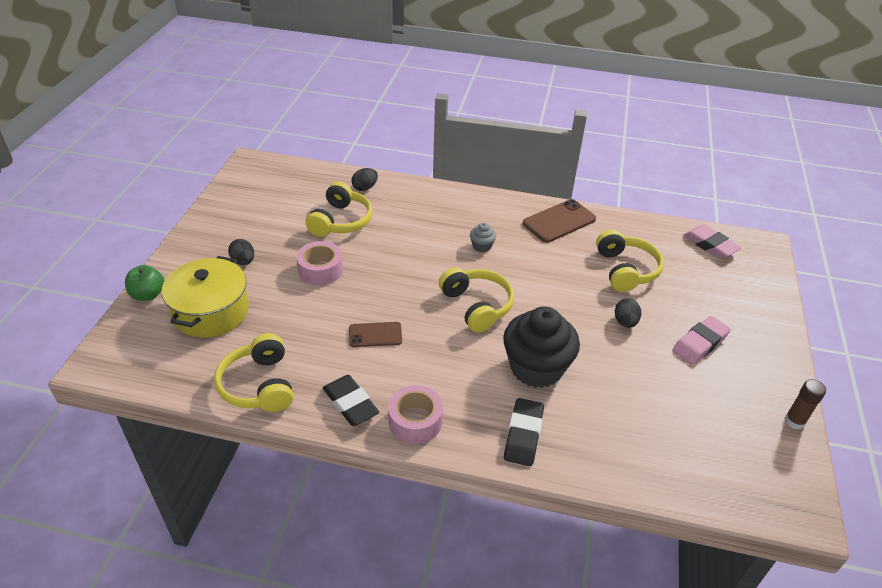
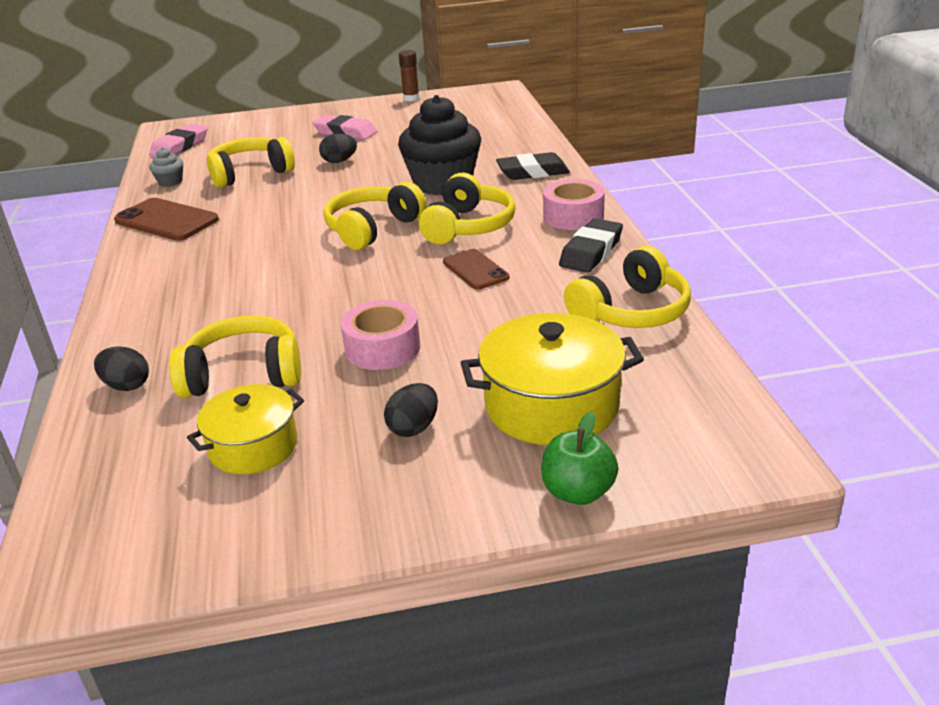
camera: 110 degrees left, 10 degrees down
grey cupcake [470,223,496,252] -> grey cupcake moved to [149,147,183,187]
none -> yellow pot [187,384,304,474]
none -> yellow headphones [419,173,515,244]

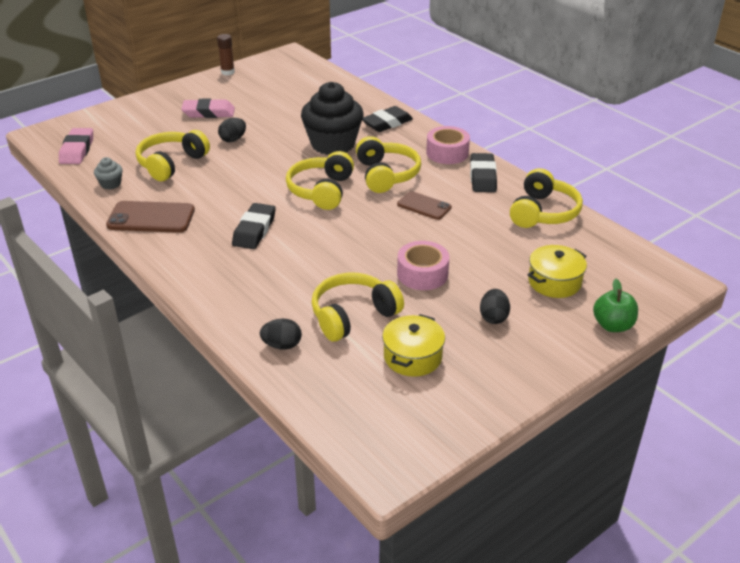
camera: 30 degrees left, 5 degrees up
yellow pot [461,313,644,445] -> yellow pot [528,245,587,298], size x0.64
none -> black eraser [232,203,276,249]

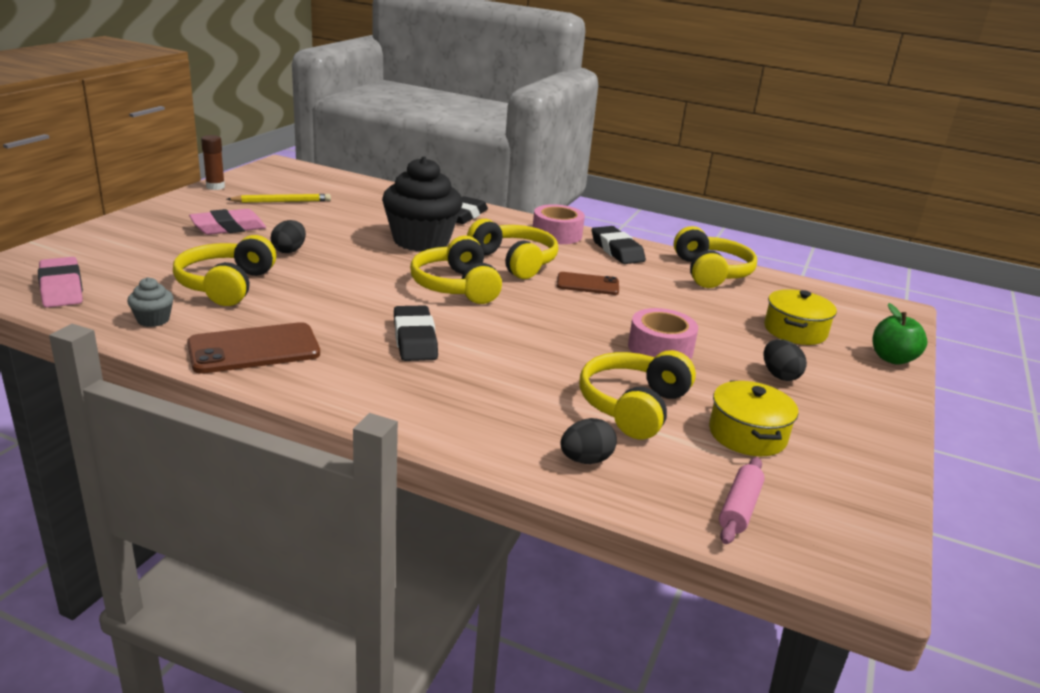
camera: 30 degrees left, 10 degrees down
none -> yellow pencil [226,194,331,203]
none -> pink rolling pin [719,457,765,544]

